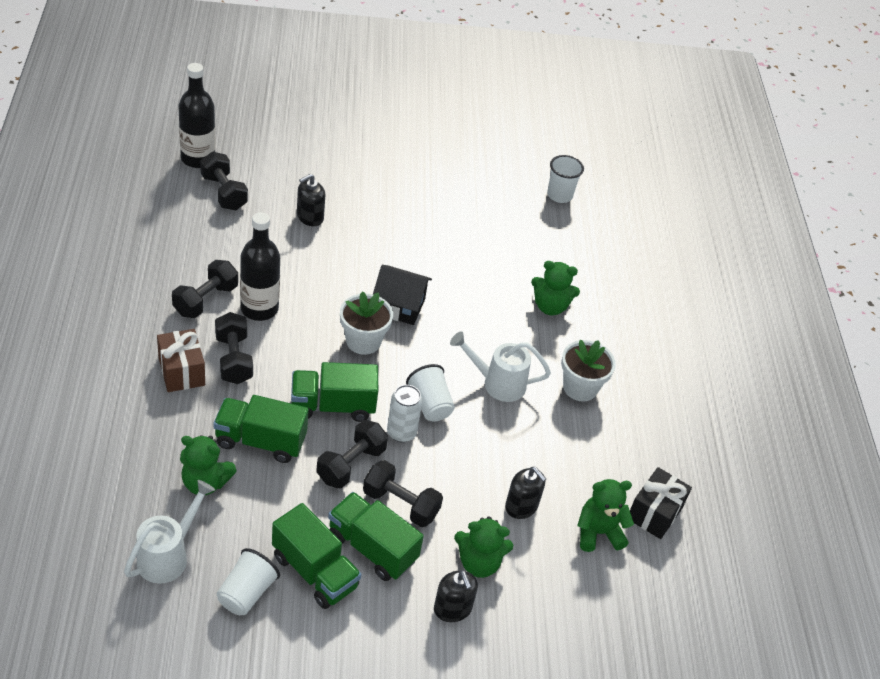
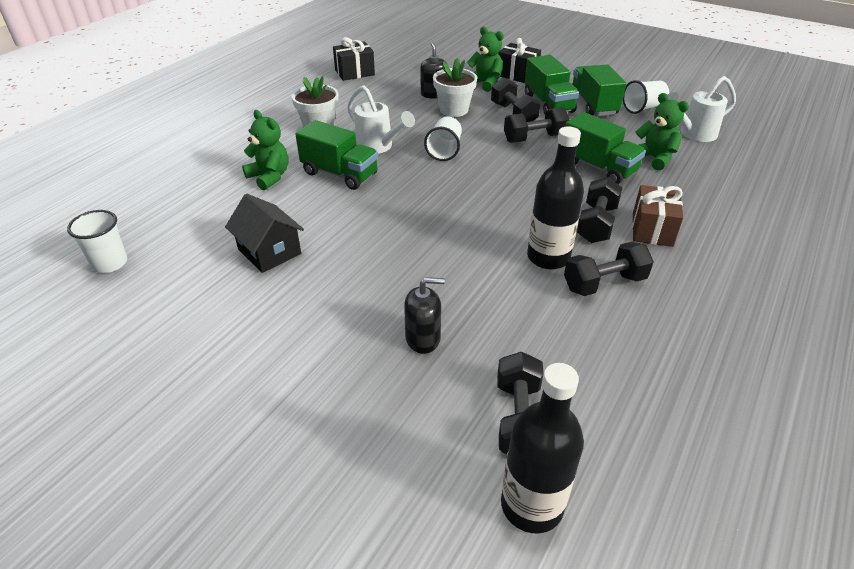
camera: 140 degrees left, 5 degrees down
green truck [291,362,378,422] -> green truck moved to [295,120,378,190]
white flower pot [340,292,393,355] -> white flower pot moved to [433,58,477,117]
black house [373,265,432,325] -> black house moved to [225,194,304,273]
white can [387,385,423,442] -> none
black soap dispenser [434,570,478,622] -> black gift [498,38,541,83]
green teddy bear [577,479,634,552] -> none

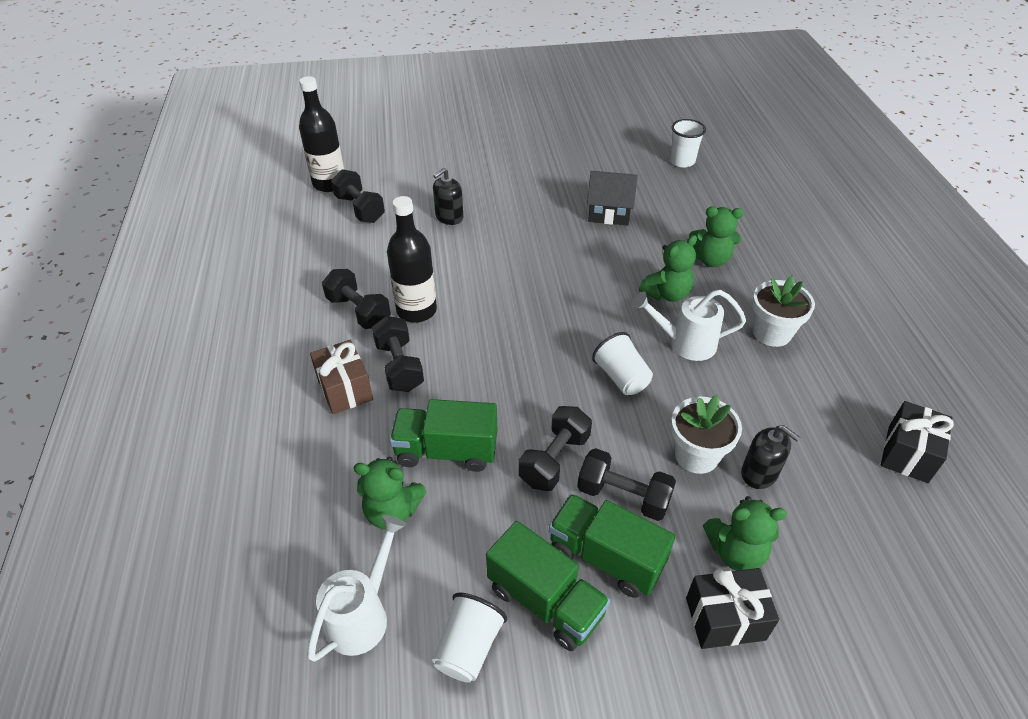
camera: 140 degrees right, 5 degrees up
green truck [295,120,378,190] -> green teddy bear [639,235,697,302]
black dumbbell [564,242,654,296] -> black dumbbell turned 75 degrees counterclockwise [322,269,391,329]

